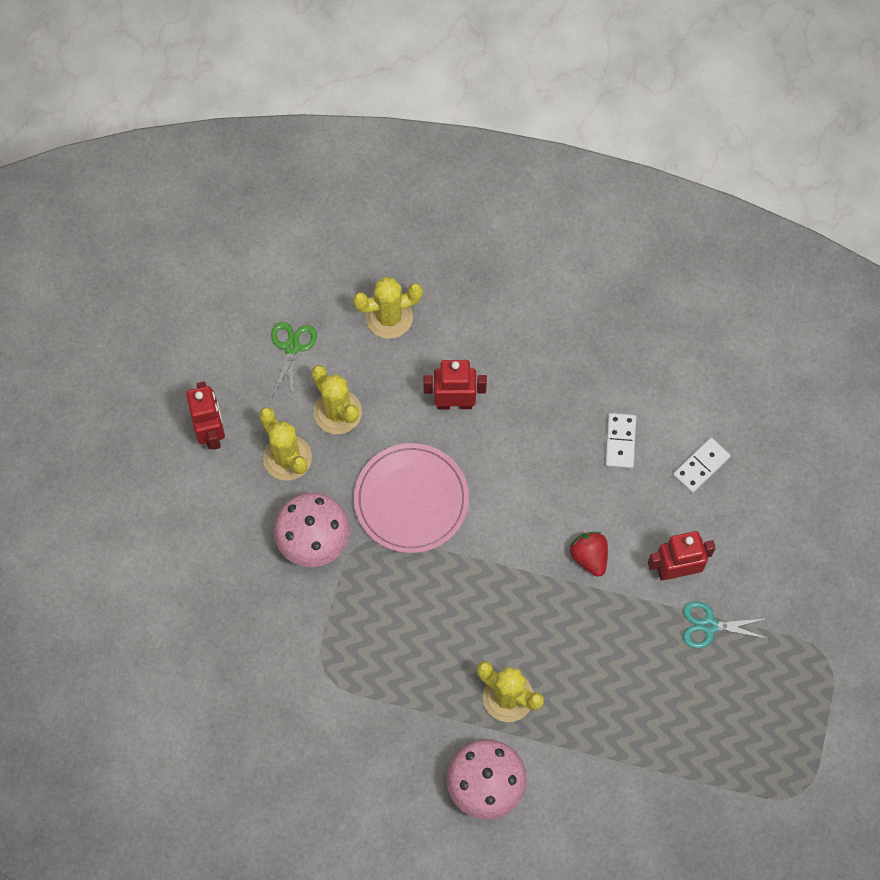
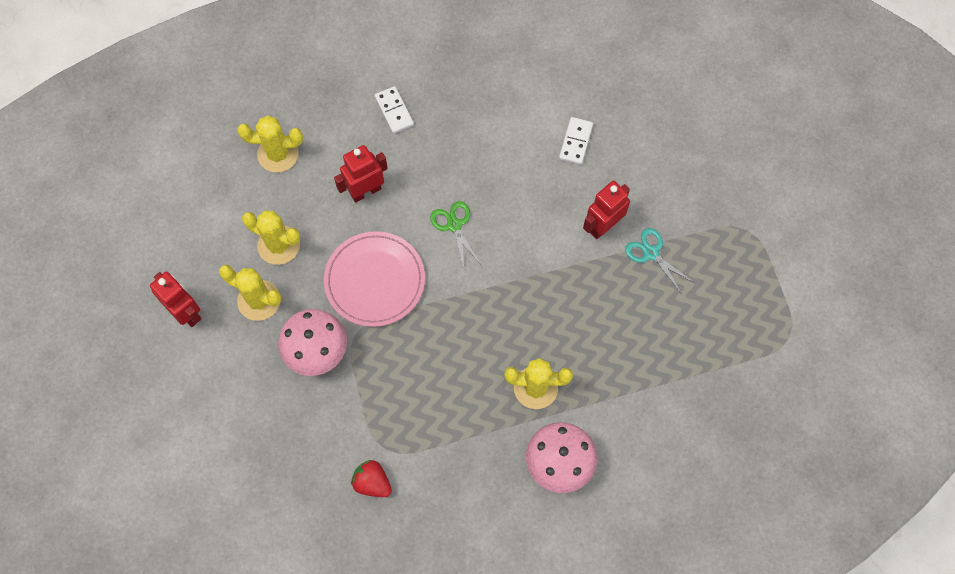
camera: 30 degrees left, 0 degrees up
green scissors [271,322,317,400] -> green scissors moved to [430,201,481,268]
yellow cactus [353,277,423,339] -> yellow cactus turned 45 degrees clockwise [237,115,303,172]
red strawberry [569,532,608,577] -> red strawberry moved to [351,460,392,497]
white domino [605,413,636,469] -> white domino moved to [375,86,414,134]
turquoise scissors [683,601,769,648] -> turquoise scissors turned 75 degrees clockwise [625,228,693,293]

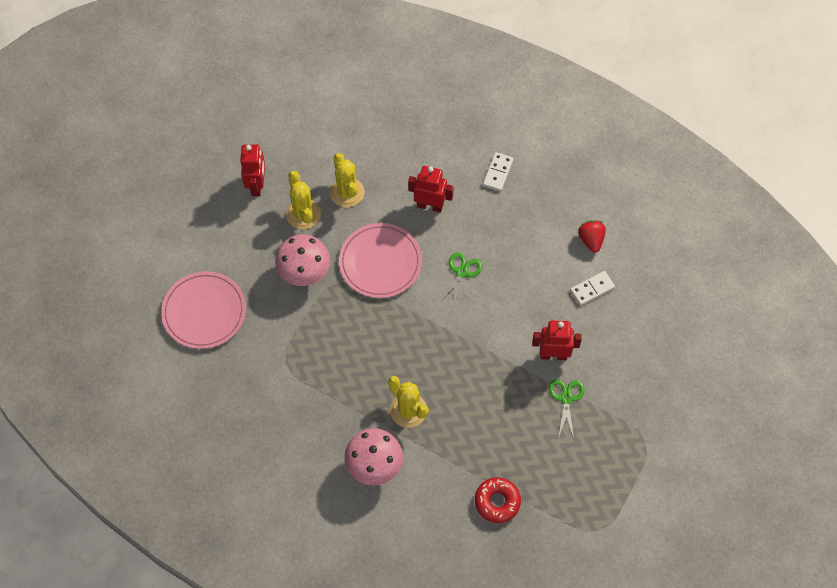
camera: 45 degrees right, 5 degrees down
yellow cactus [237,115,303,172] -> none
red strawberry [351,460,392,497] -> red strawberry moved to [578,220,606,253]
turquoise scissors [625,228,693,293] -> green scissors [549,379,585,439]
none -> pink plate [161,271,246,349]
none -> red donut [475,477,521,523]

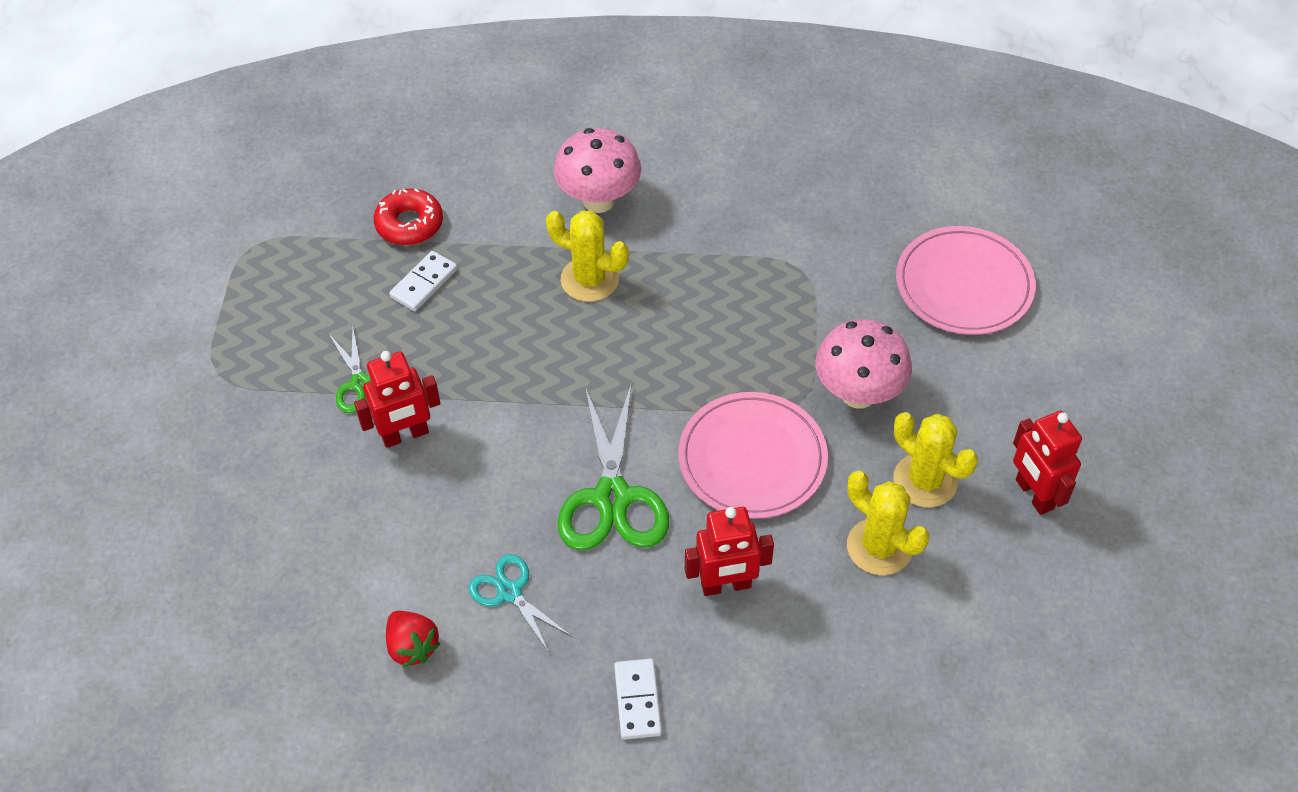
camera: 155 degrees right, 10 degrees down
green scissors [439,252,482,308] -> green scissors [558,383,669,550], size x1.77
white domino [570,271,615,306] -> white domino moved to [389,251,458,311]
none -> turquoise scissors [469,554,571,652]

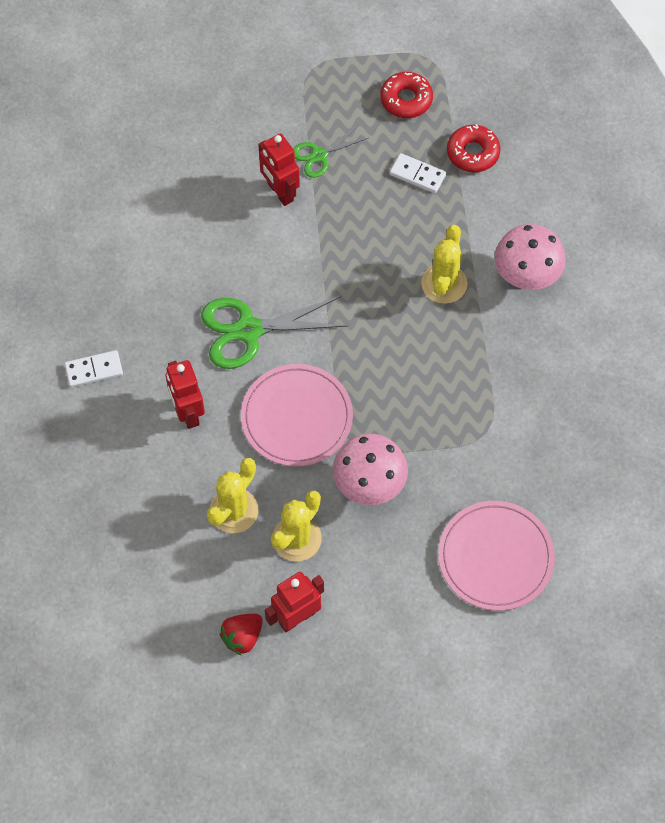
camera: 80 degrees right, 10 degrees up
red strawberry [386,611,441,667] -> red strawberry moved to [219,614,263,656]
turquoise scissors [469,554,571,652] -> none
none -> red donut [380,72,433,118]

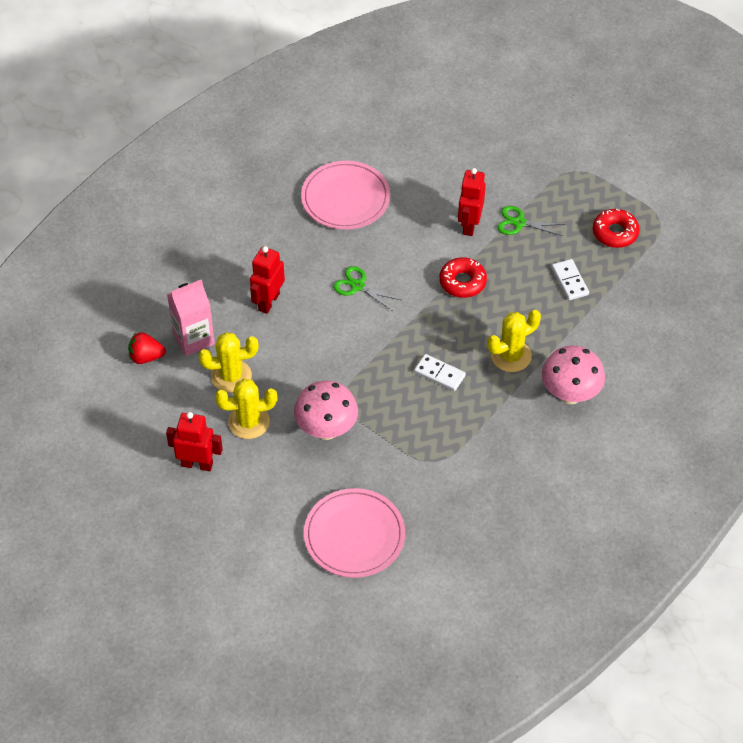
camera: 45 degrees right, 10 degrees down
white domino [64,350,123,387] -> white domino moved to [414,354,466,391]
green scissors [201,296,347,369] -> green scissors [333,266,401,310], size x0.56
red strawberry [219,614,263,656] -> red strawberry moved to [128,332,166,364]
pink plate [241,364,353,466] -> pink plate moved to [301,161,390,230]
red donut [447,124,501,173] -> red donut moved to [439,257,487,298]
none -> pink carton [167,280,215,356]

